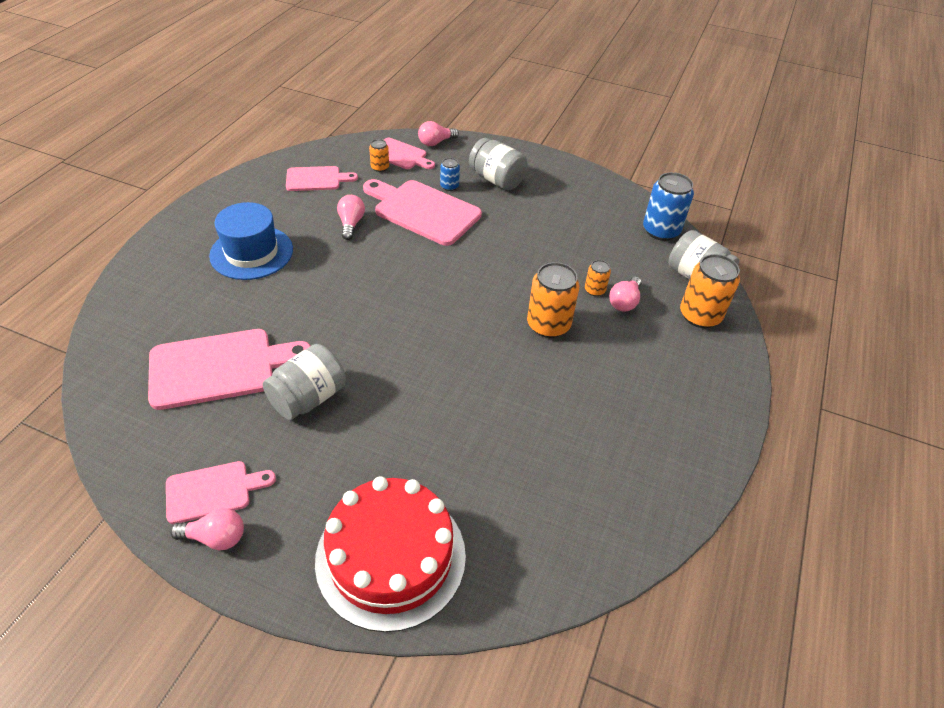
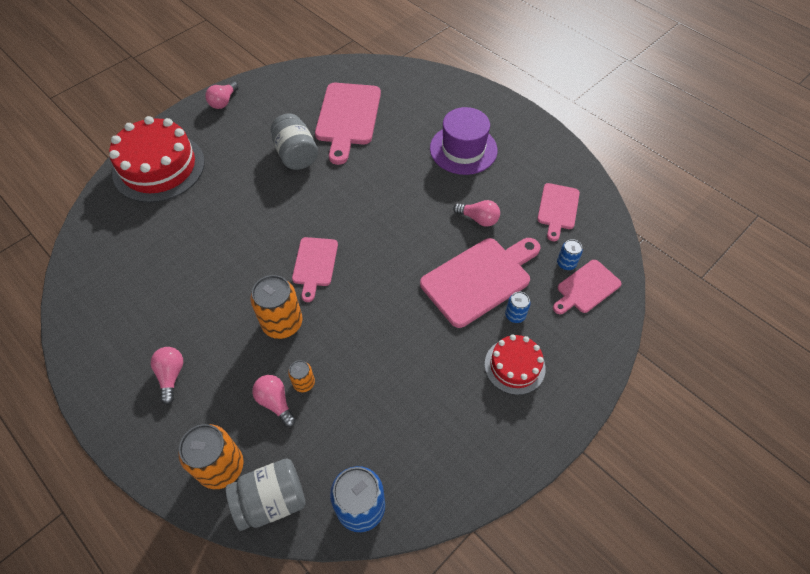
camera: 115 degrees right, 10 degrees up
pink cutting board [166,461,276,524] -> pink cutting board moved to [292,237,338,302]
blue hat [209,202,293,280] -> purple hat [430,107,498,175]
orange can [369,139,389,172] -> blue can [557,239,583,270]
pink light bulb [418,121,459,146] -> pink light bulb moved to [151,347,183,405]
grey jar [469,138,528,190] -> red cake [484,335,546,395]

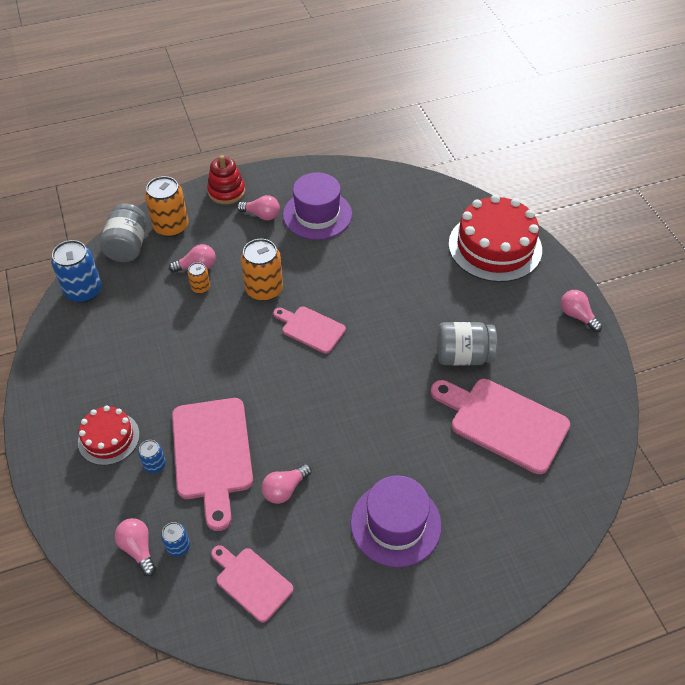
camera: 115 degrees right, 5 degrees down
pink cutting board [553,260,622,314] -> pink light bulb [115,518,156,576]
none -> red stacking toy [207,155,245,204]
none -> purple hat [283,172,352,240]

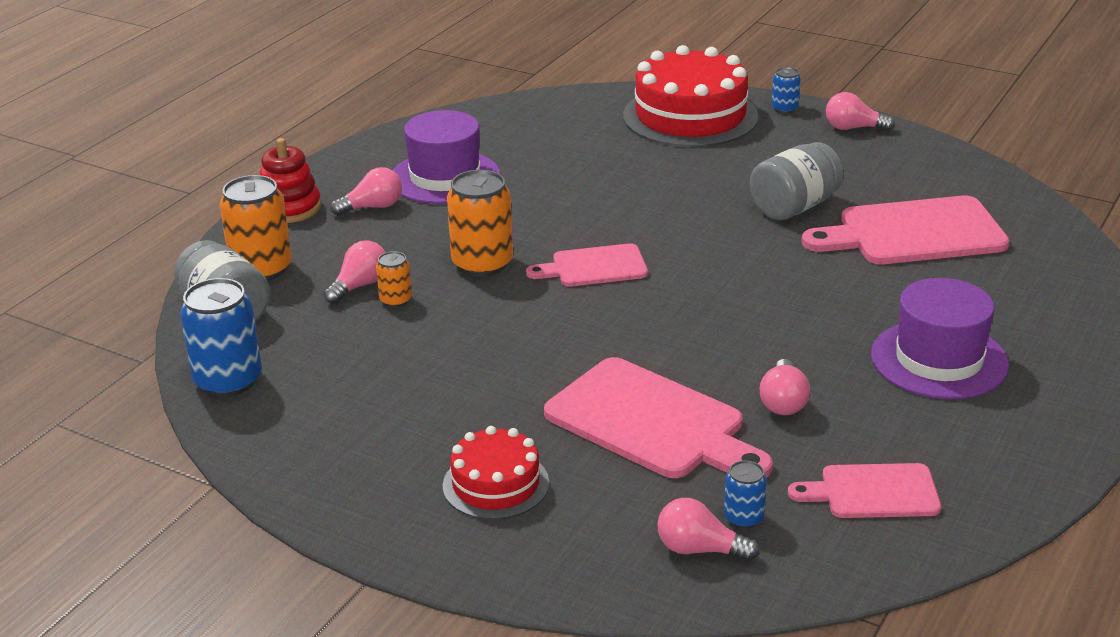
camera: 40 degrees left, 20 degrees down
blue can [138,440,166,473] -> blue can moved to [772,67,801,113]

